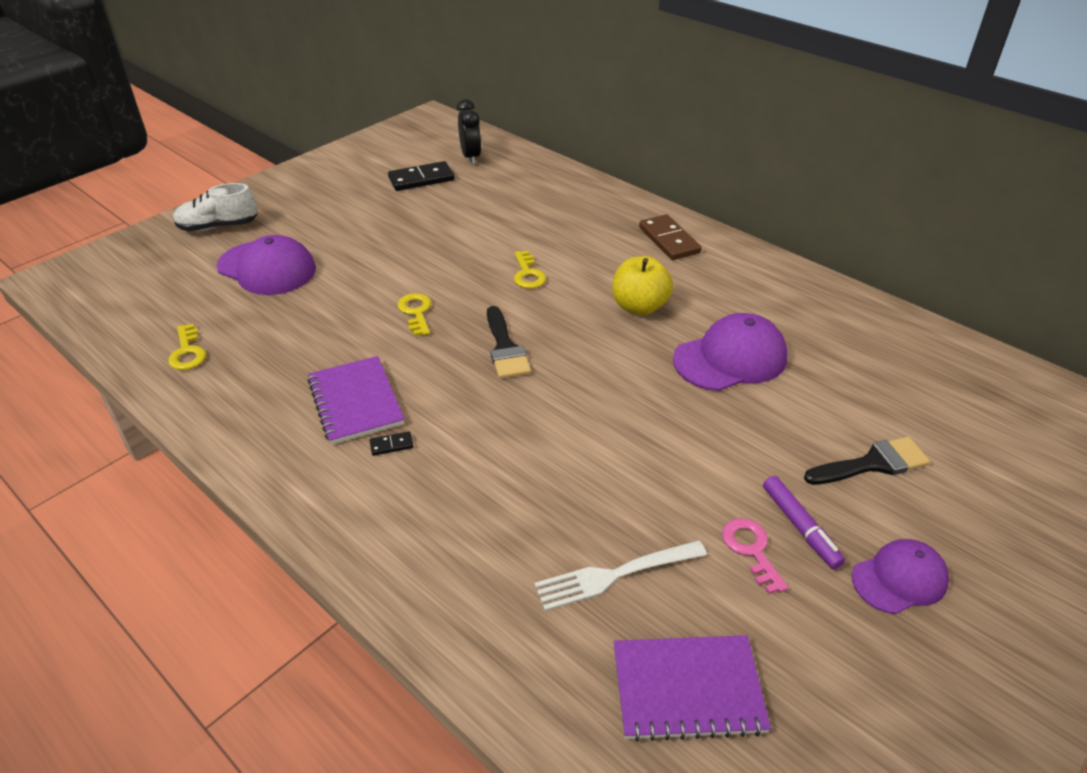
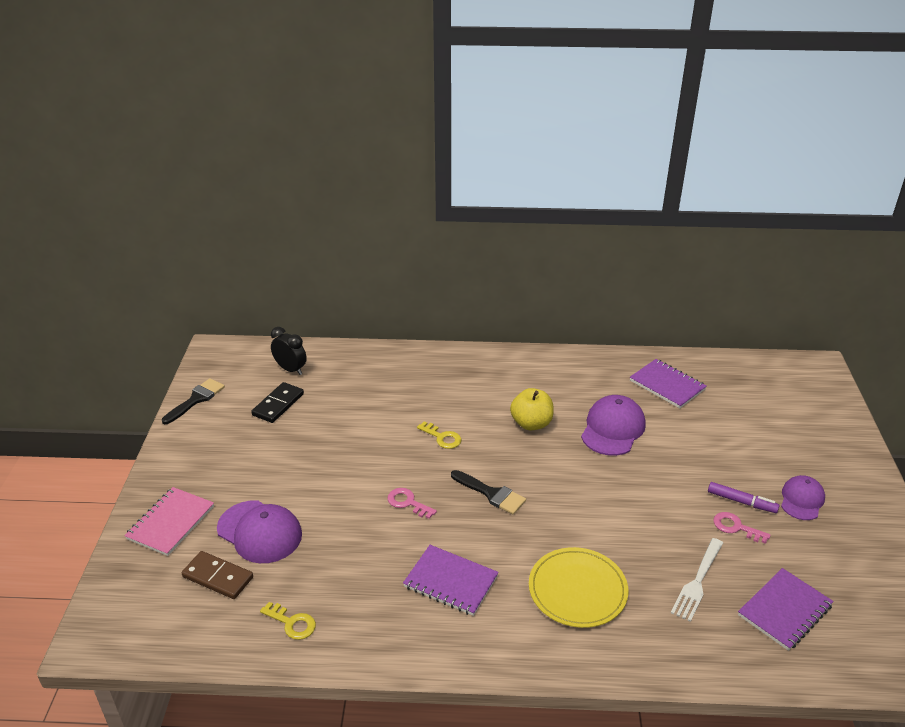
camera: 40 degrees left, 5 degrees down
white shoe [173,183,258,231] -> pink notebook [124,487,214,556]
purple cap [217,235,316,295] -> purple cap turned 45 degrees clockwise [217,501,302,563]
black domino [370,431,413,456] -> none
yellow key [397,293,431,336] -> pink key [387,488,437,519]
brown domino [639,214,701,260] -> brown domino moved to [182,551,253,599]
black brush [804,437,930,485] -> black brush moved to [162,378,225,424]
none -> yellow plate [529,547,628,628]
none -> purple notebook [630,359,707,408]

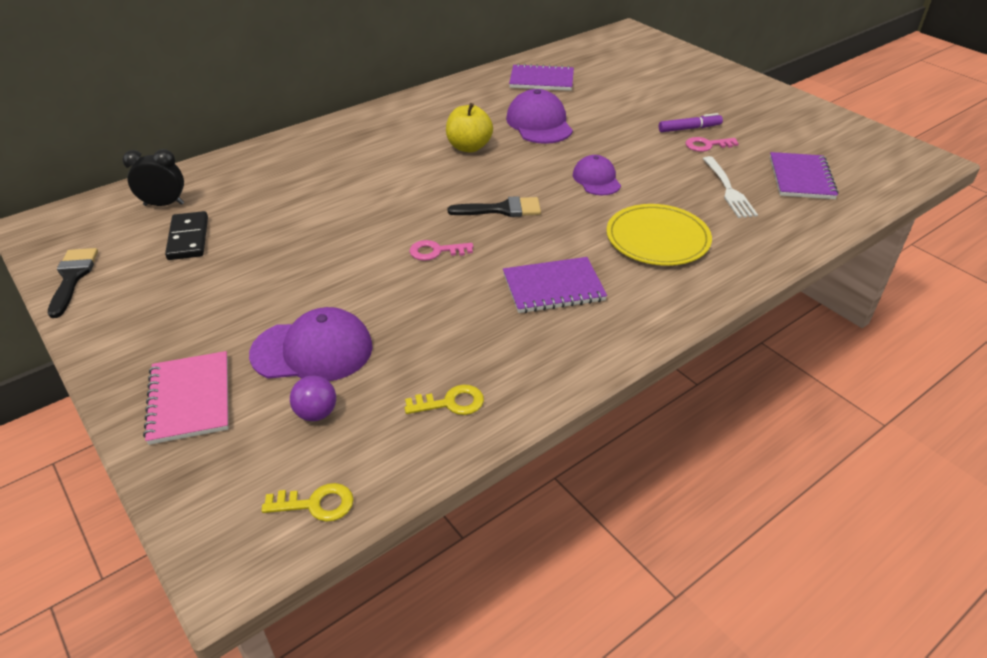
camera: 40 degrees left, 5 degrees up
brown domino [182,551,253,599] -> purple ball [290,375,336,421]
yellow key [417,421,461,449] -> yellow key moved to [261,483,354,522]
purple cap [781,475,825,520] -> purple cap moved to [573,155,621,195]

